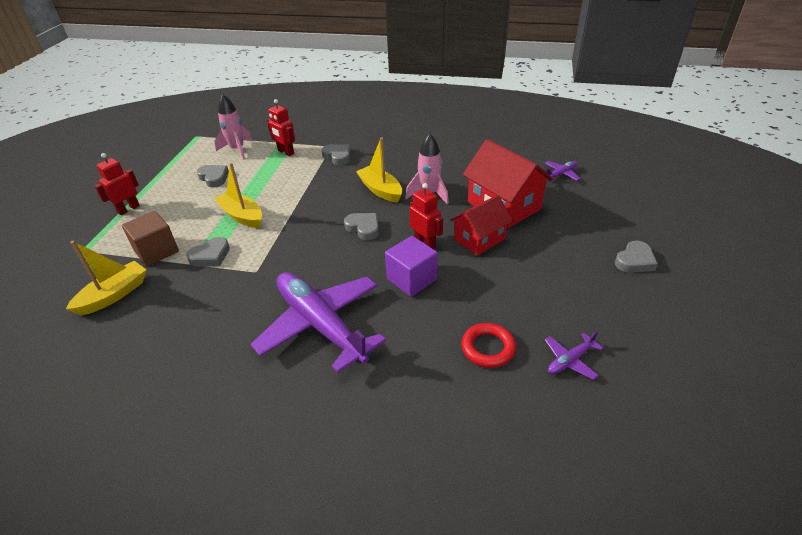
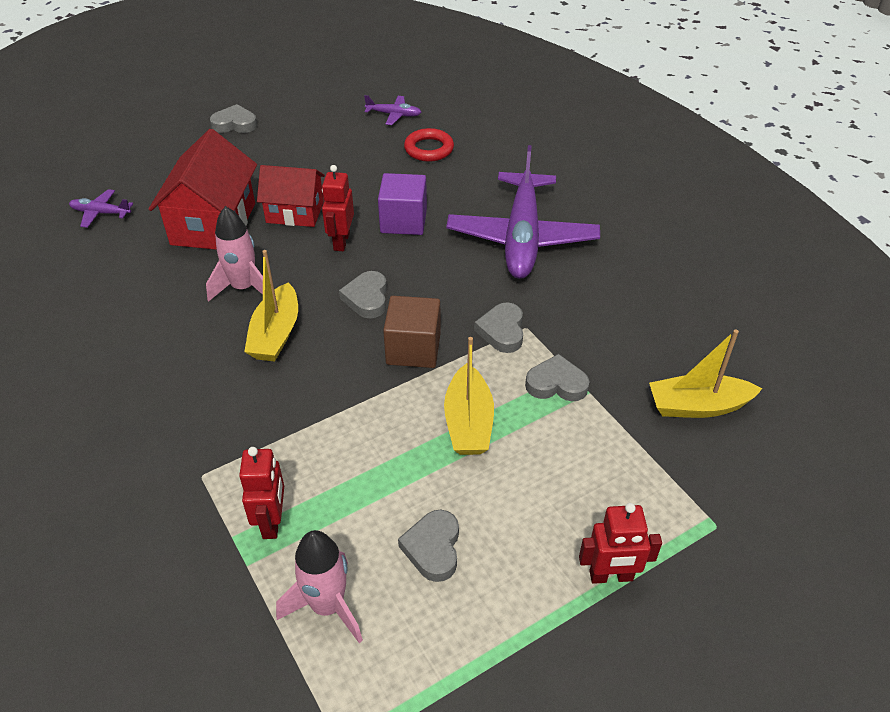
camera: 135 degrees left, 5 degrees up
brown cube [122,211,179,266] -> brown cube moved to [383,296,441,368]
grey heart [322,144,350,165] -> grey heart moved to [474,302,523,353]

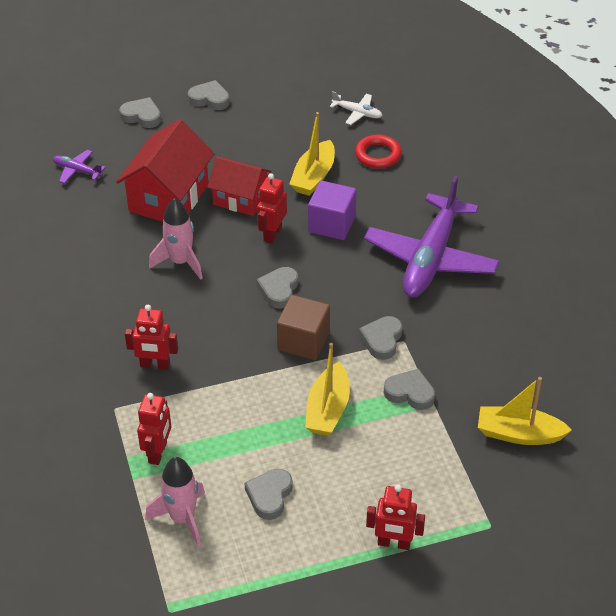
camera: 15 degrees right, 0 degrees up
yellow boat [244,250,298,362] -> yellow boat moved to [289,112,335,196]
purple plane [364,95,421,125] -> white plane [330,91,383,125]
none -> grey heart [119,97,161,128]
none -> red robot [125,305,178,370]

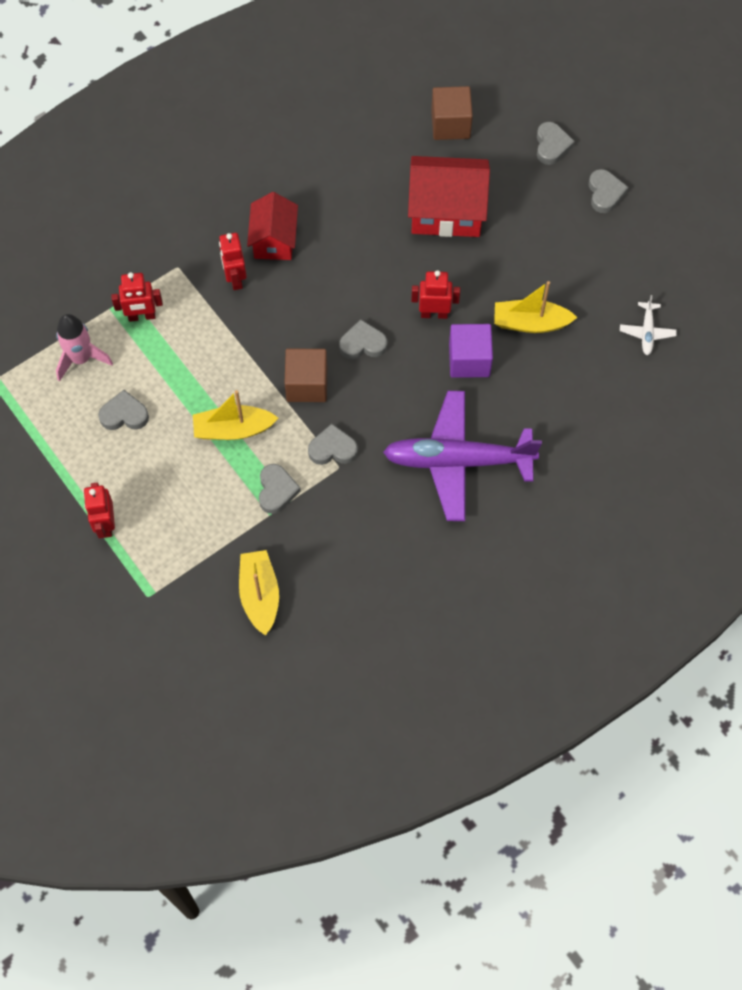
camera: 70 degrees right, 20 degrees up
purple plane [53,150,106,184] -> brown cube [431,86,473,140]
pink rocket [149,198,203,280] -> none
red house [207,156,271,216] -> red house moved to [247,192,298,260]
red ring [355,135,402,169] -> none

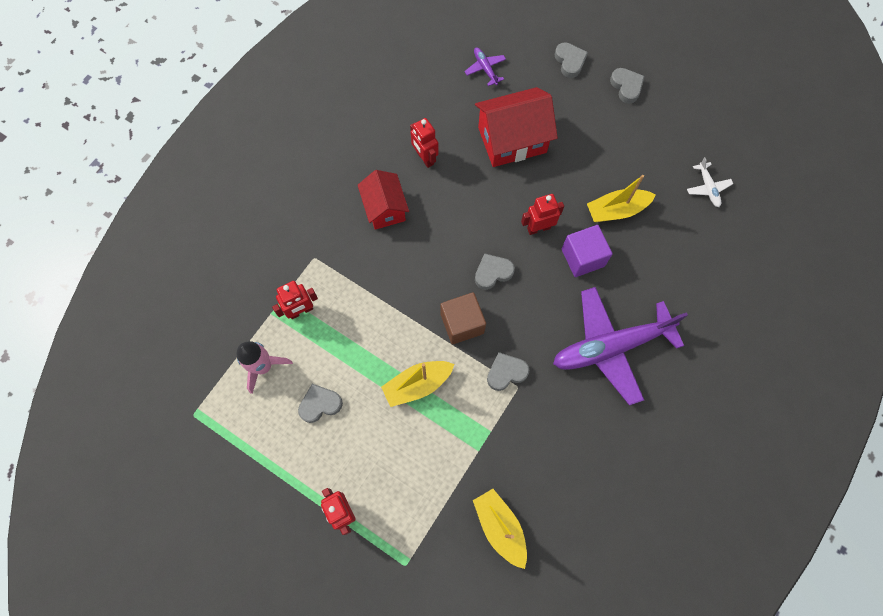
camera: 20 degrees left, 5 degrees up
red robot [219,233,247,290] -> red robot moved to [410,118,438,168]
grey heart [259,464,301,514] -> none
brown cube [431,86,473,140] -> purple plane [464,48,506,86]

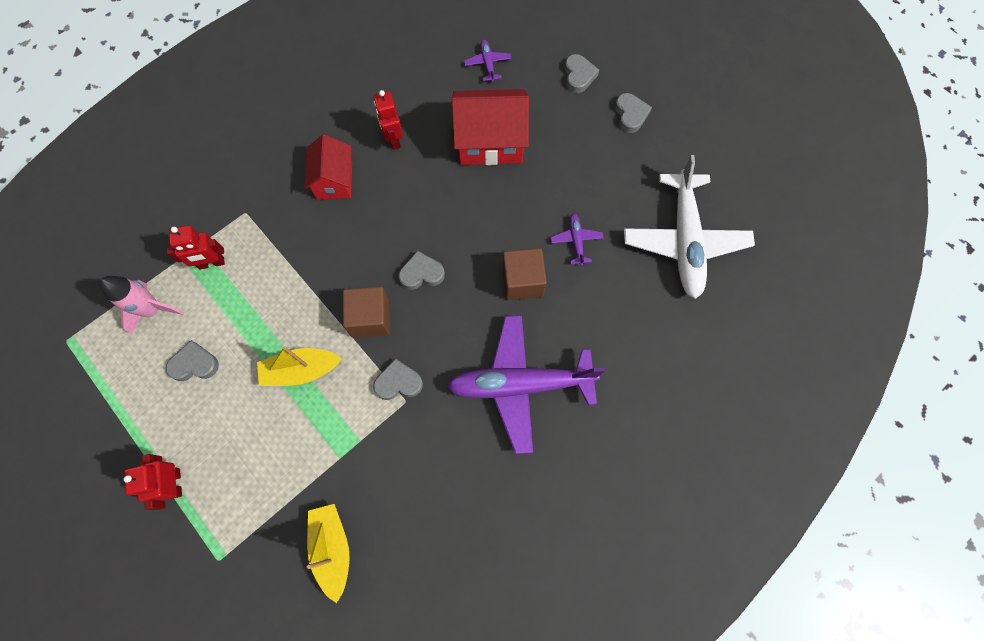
camera: 15 degrees right, 0 degrees up
red robot [521,194,564,235] -> none
purple cube [562,225,612,277] -> brown cube [502,248,547,300]
yellow boat [587,175,656,222] -> purple plane [550,213,603,266]
white plane [687,157,733,207] -> white plane [624,155,755,299], size x2.42

